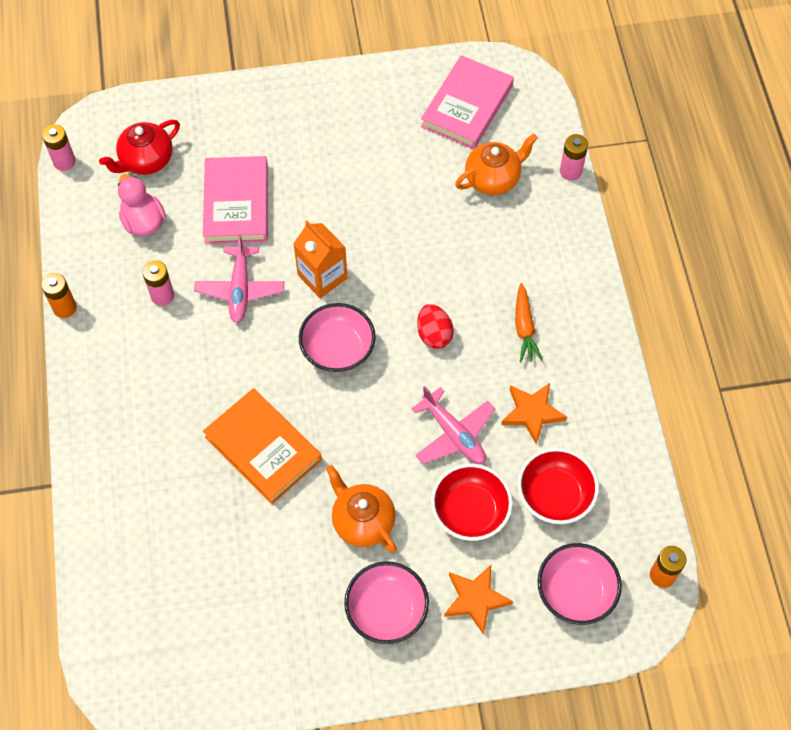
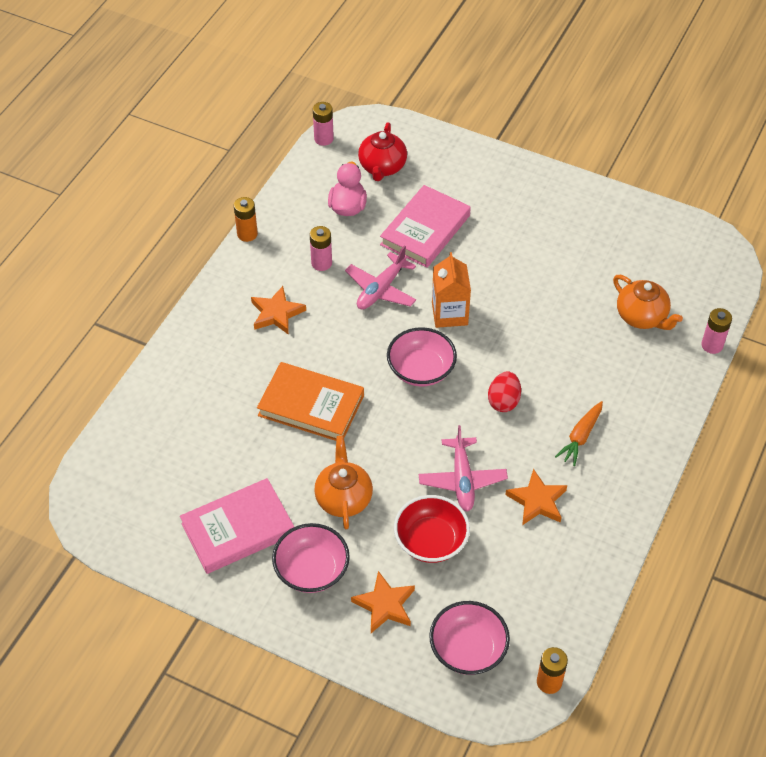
camera: 35 degrees right, 10 degrees down
red teapot [99,120,180,175] -> red teapot turned 75 degrees counterclockwise [358,122,407,181]
orange book [203,388,322,505] -> orange book turned 60 degrees counterclockwise [257,362,364,441]
pink book [421,55,514,150] -> pink book moved to [180,478,294,574]
orange teapot [455,133,538,195] -> orange teapot turned 45 degrees clockwise [613,275,683,330]
red bowl [518,448,599,524] -> none
none -> orange star [251,286,306,335]

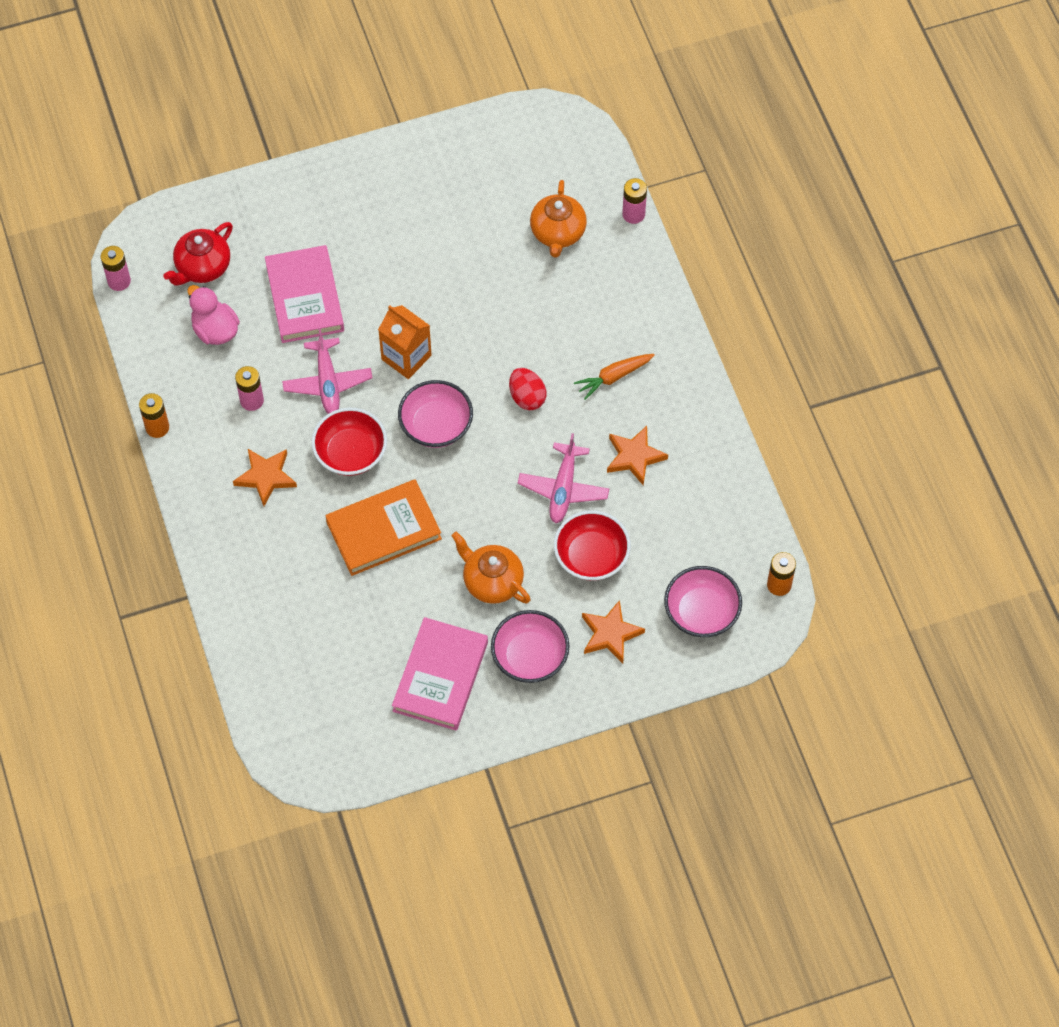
camera: 45 degrees left, 10 degrees up
red teapot [358,122,407,181] -> red teapot turned 75 degrees clockwise [163,222,233,286]
pink plane [419,425,508,512] -> pink plane turned 60 degrees clockwise [518,433,609,523]
orange carrot [555,401,603,466] -> orange carrot turned 75 degrees clockwise [574,354,655,400]
orange teapot [613,275,683,330] -> orange teapot turned 90 degrees clockwise [530,180,587,258]
none -> red bowl [311,408,387,476]

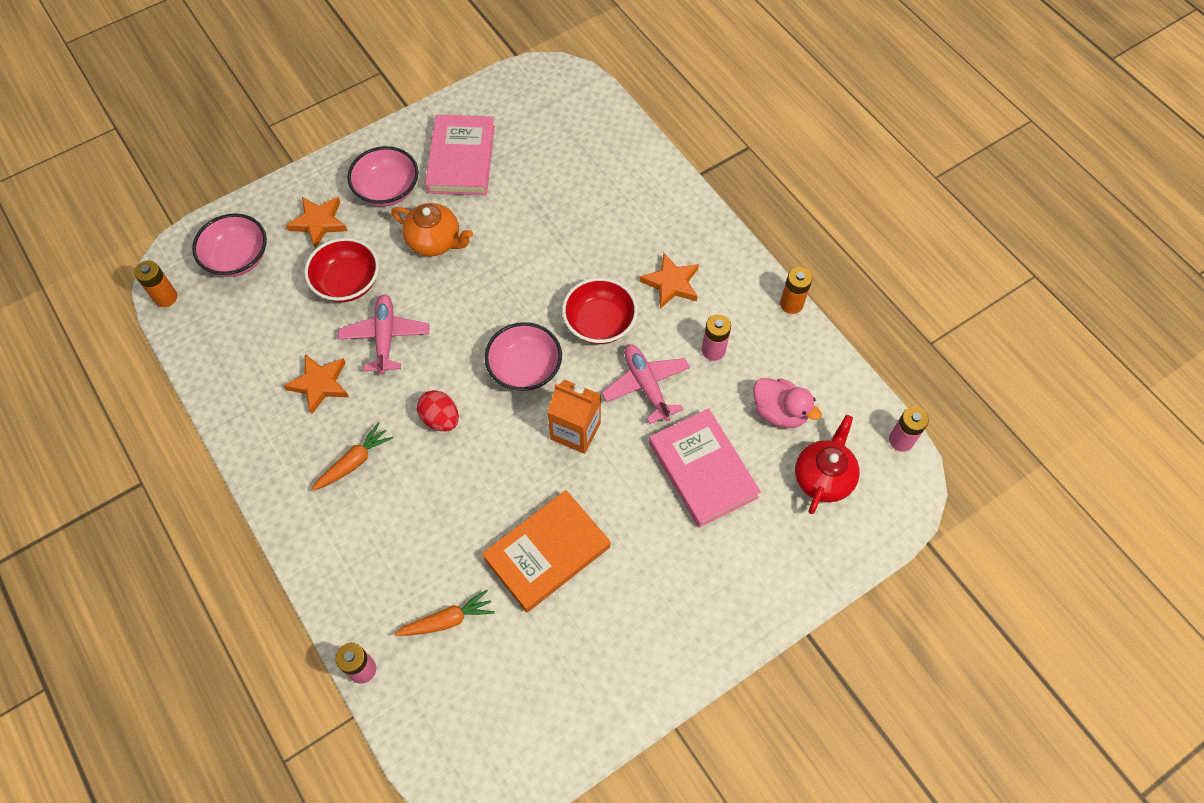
camera: 165 degrees right, 0 degrees up
orange book [325,479,442,576] -> orange book moved to [482,490,610,612]
orange teapot [530,180,587,258] -> orange carrot [394,590,495,636]

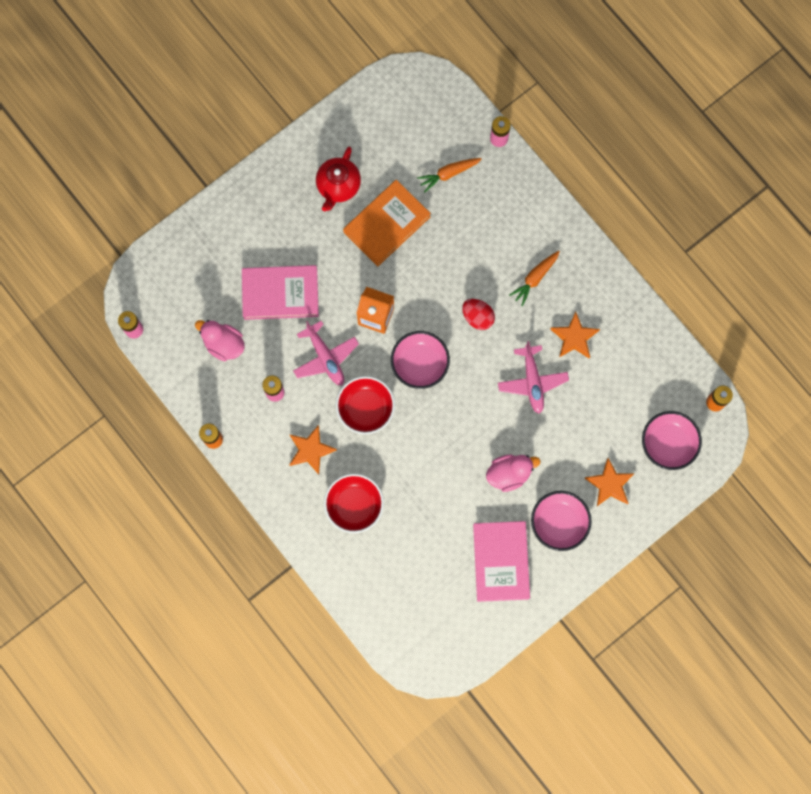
camera: 175 degrees right, 15 degrees up
red bowl [304,238,379,302] -> red bowl moved to [324,473,384,533]
orange teapot [391,203,473,256] -> pink duck [486,454,540,492]
pink book [649,408,761,528] -> pink book turned 60 degrees counterclockwise [242,265,319,320]
red teapot [795,415,860,514] -> red teapot moved to [316,147,361,212]

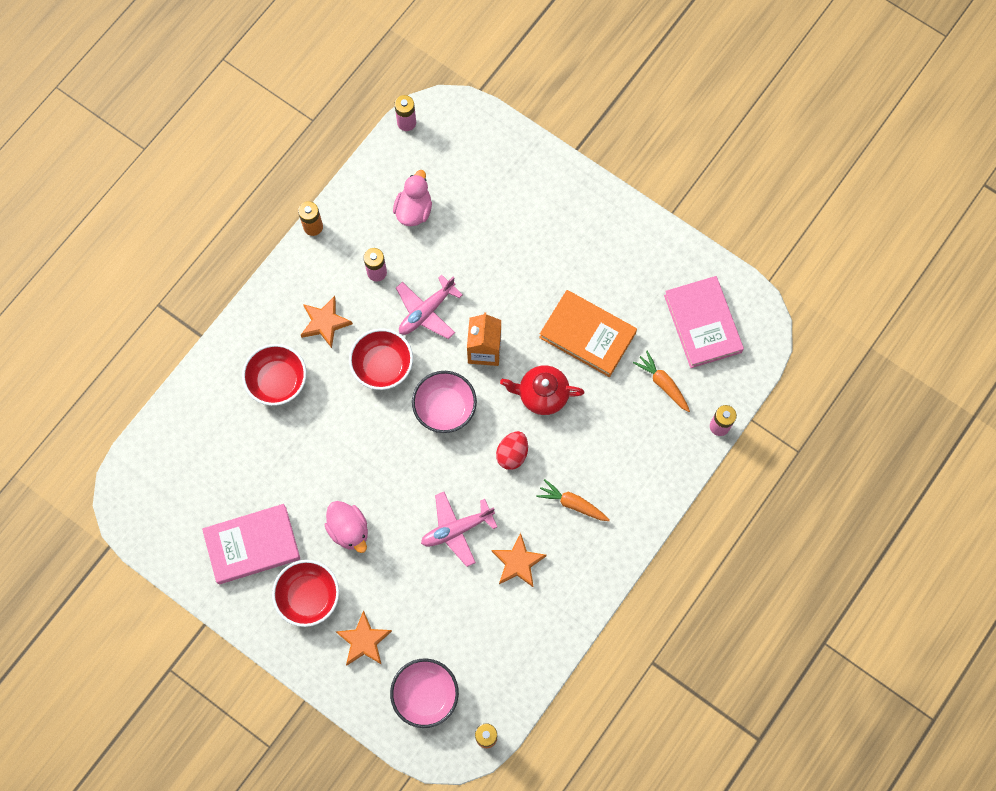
camera: 75 degrees right, 5 degrees down
pink book [242,265,319,320] -> pink book moved to [664,276,744,368]
red teapot [316,147,361,212] -> red teapot moved to [500,365,585,415]
pink bowl [531,491,592,551] -> red bowl [272,560,339,627]

